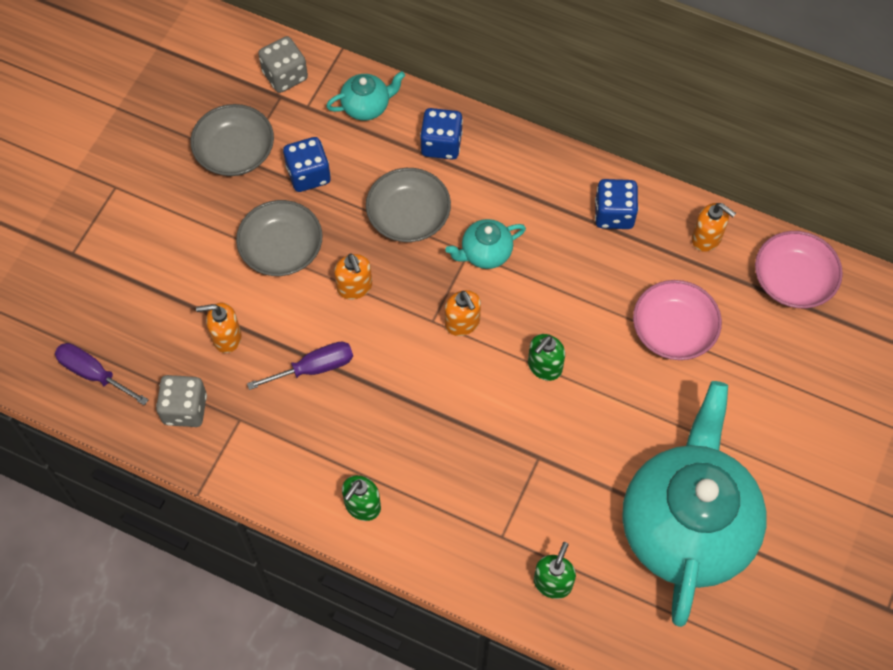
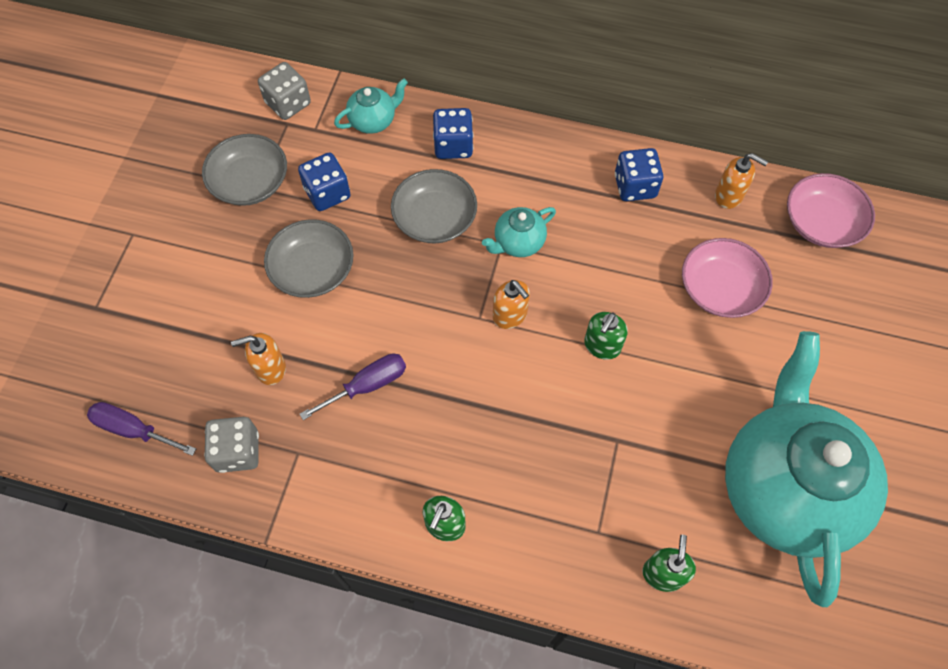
camera: 10 degrees left, 0 degrees up
orange soap dispenser [334,254,372,300] -> none

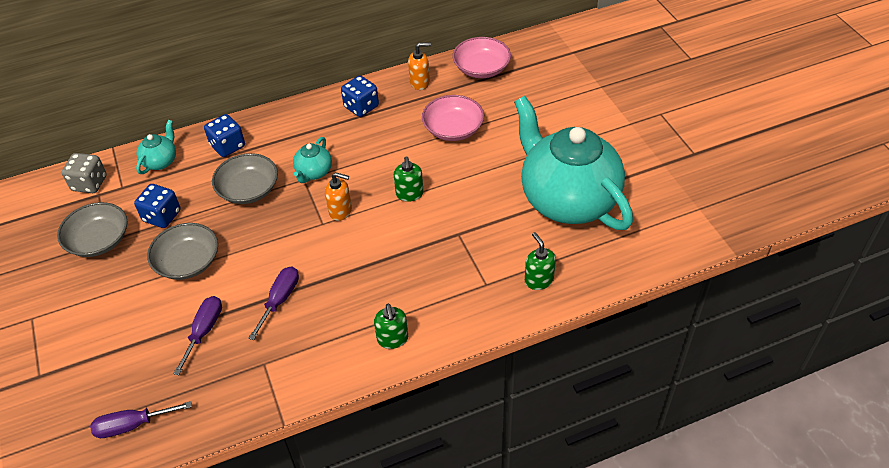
camera: 35 degrees left, 15 degrees down
grey dice [204,417,259,473] -> none
orange soap dispenser [231,333,286,385] -> purple screwdriver [173,296,222,375]

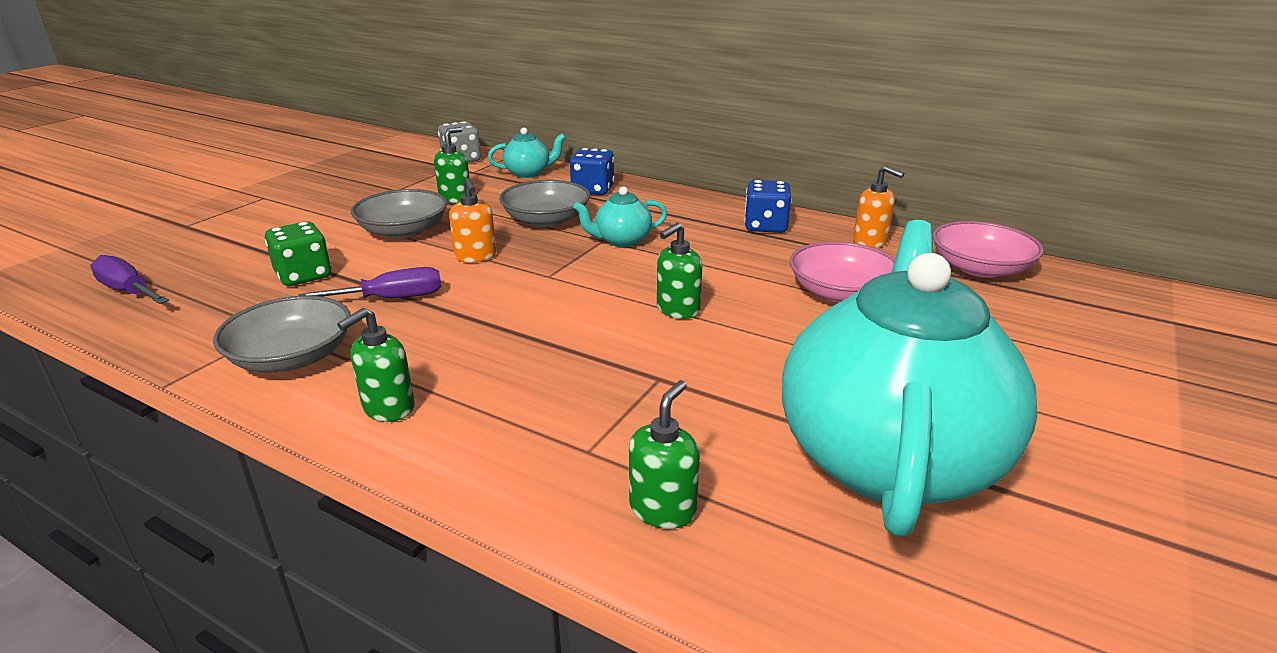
camera: 50 degrees right, 20 degrees down
grey bowl [57,202,128,257] -> grey bowl moved to [213,296,351,372]
blue dice [134,184,180,228] -> green soap dispenser [434,127,470,203]
purple screwdriver [173,296,222,375] -> green dice [265,221,331,286]
orange soap dispenser [325,172,352,221] -> orange soap dispenser moved to [449,178,496,263]

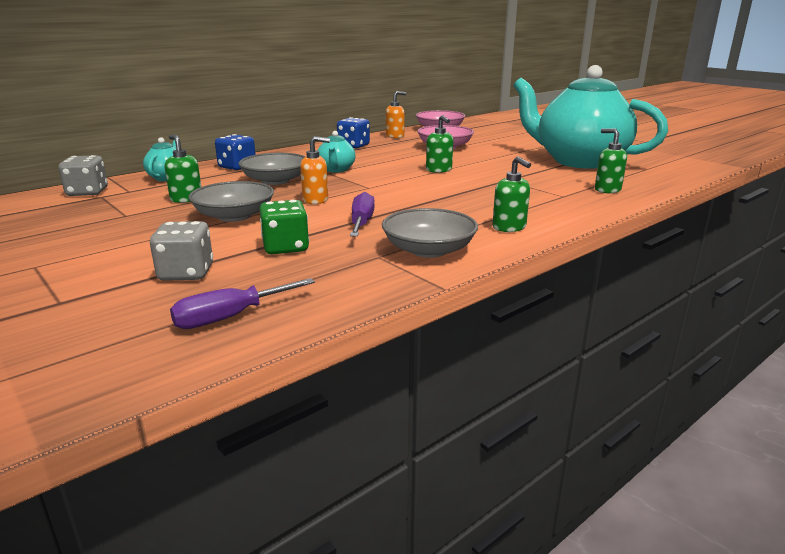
camera: 70 degrees left, 5 degrees down
none -> grey dice [150,221,213,281]

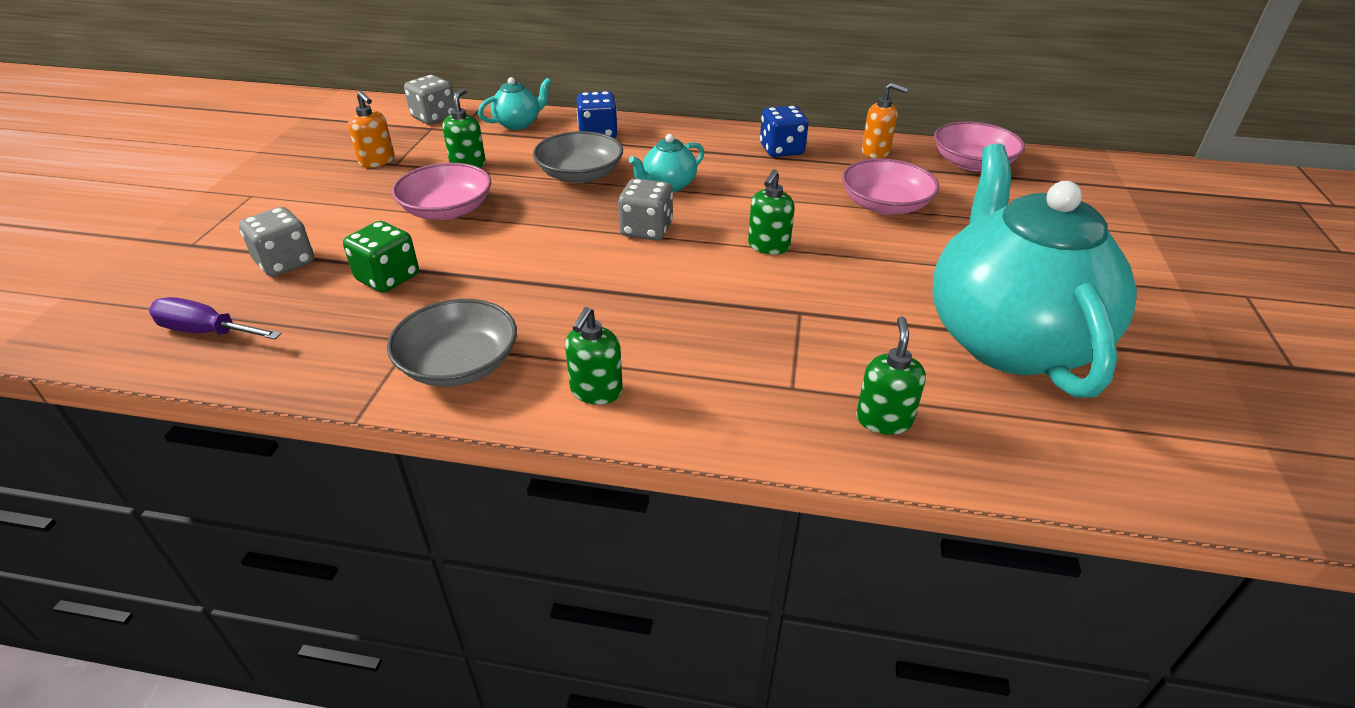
camera: 50 degrees right, 15 degrees up
grey bowl [188,181,274,222] -> pink bowl [392,163,491,220]
orange soap dispenser [300,136,330,204] -> orange soap dispenser moved to [348,91,395,168]
purple screwdriver [350,192,375,236] -> none
none -> grey dice [618,178,673,241]

